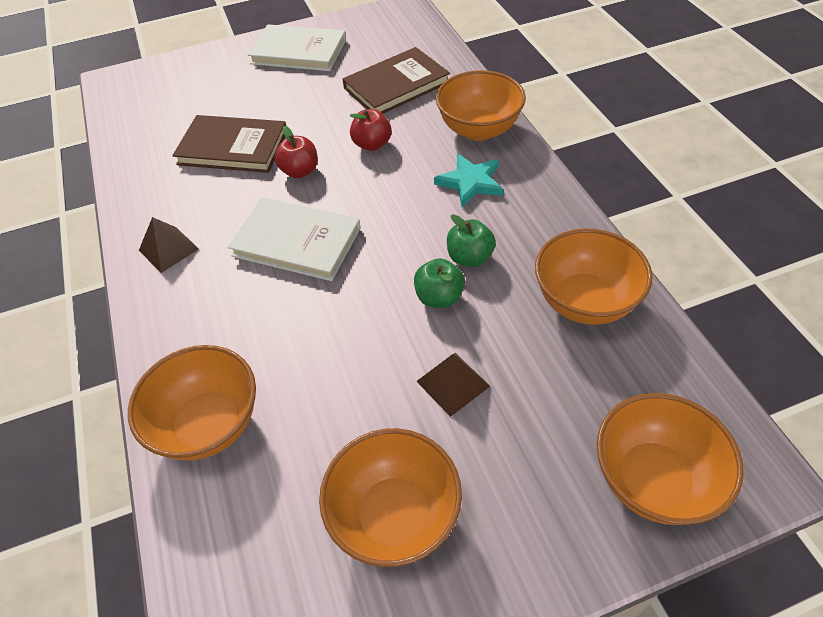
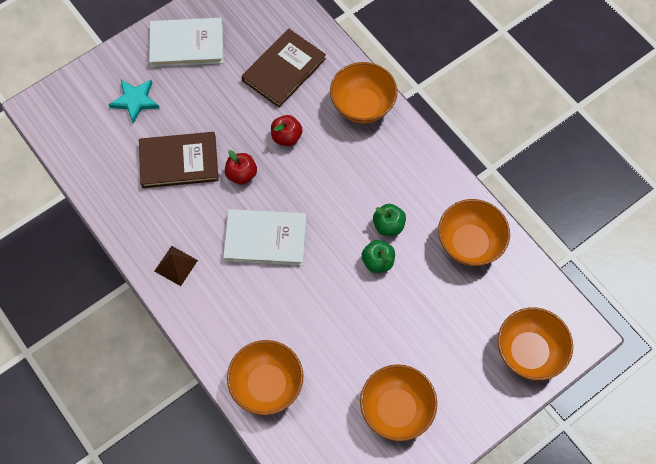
camera: 20 degrees left, 15 degrees up
brown pyramid [416,353,490,417] -> none
turquoise star [434,153,503,207] -> turquoise star moved to [109,80,159,123]

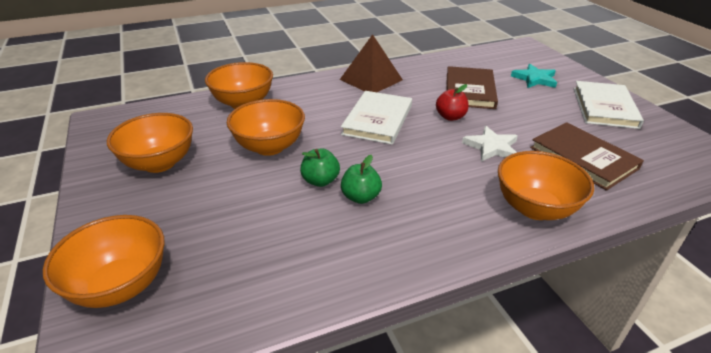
camera: 105 degrees right, 30 degrees down
brown pyramid [154,246,198,286] -> brown pyramid [340,34,403,92], size x1.69
red apple [271,115,303,146] -> white star [462,126,518,162]
orange bowl [438,199,510,266] -> orange bowl moved to [227,99,305,156]

